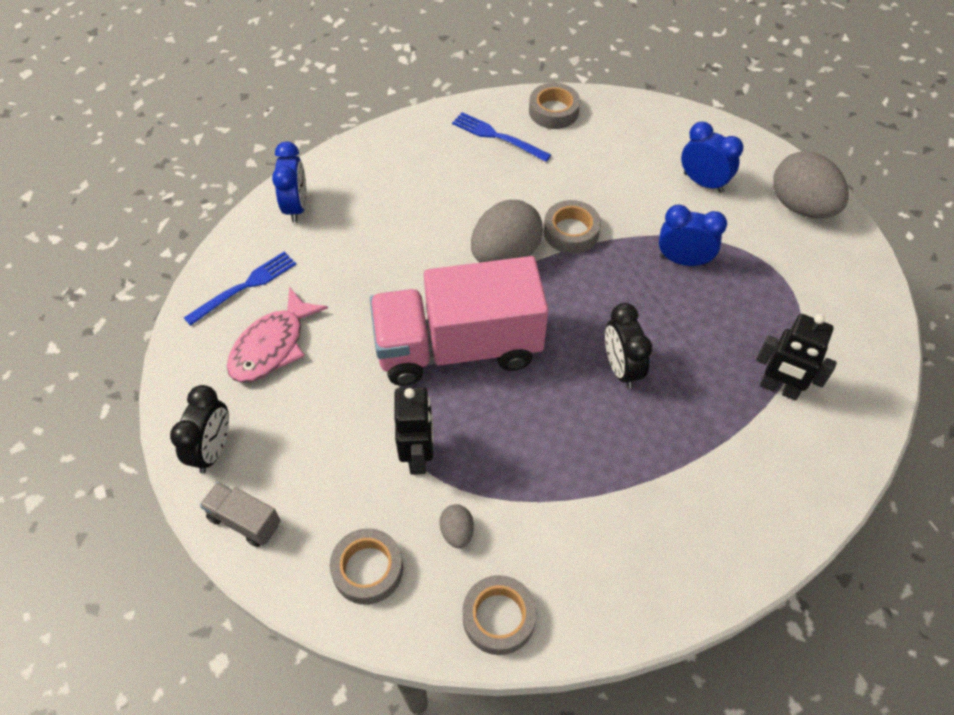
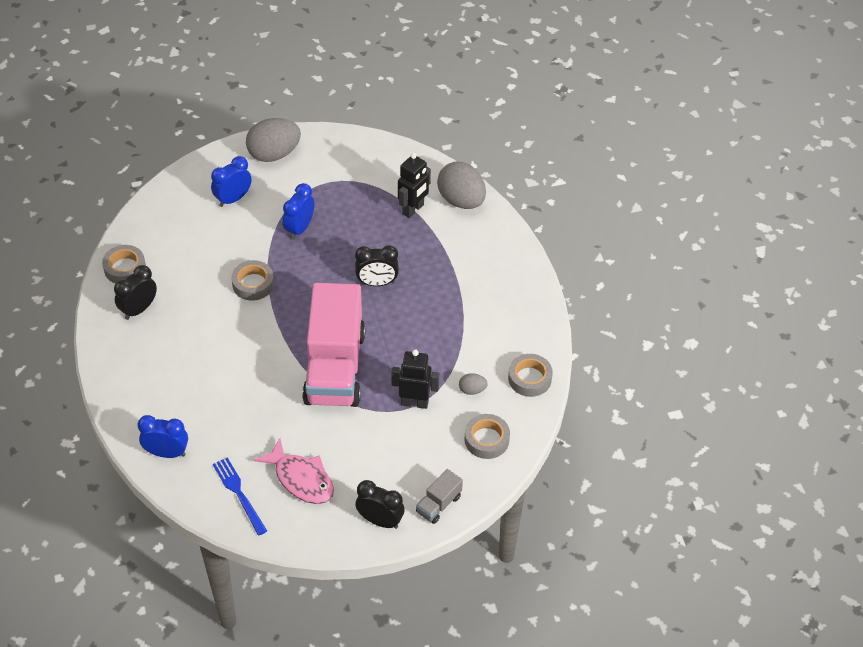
camera: 80 degrees left, 5 degrees down
blue fork [452,112,551,162] -> black clock [114,265,157,320]
grey egg [471,200,543,263] -> grey egg moved to [437,162,486,209]

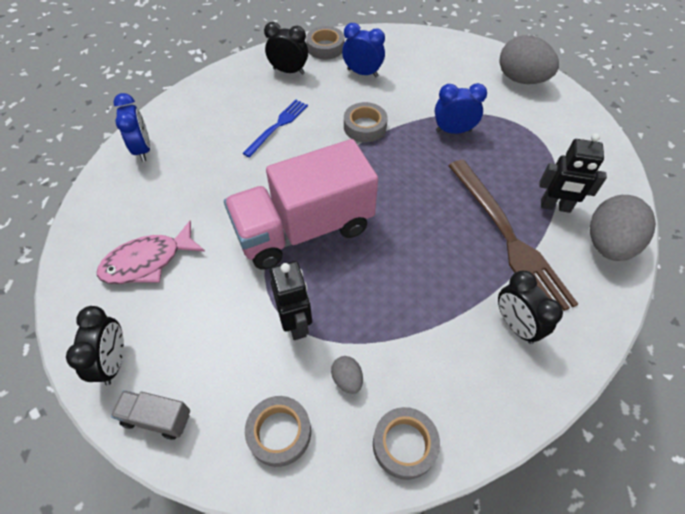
camera: 65 degrees right, 5 degrees up
blue clock [211,156,252,207] -> blue clock moved to [342,23,385,77]
blue fork [213,457,267,536] -> blue fork moved to [243,100,308,158]
pink fish [254,438,334,504] -> pink fish turned 45 degrees clockwise [97,221,205,284]
black clock [355,245,399,286] -> black clock moved to [498,271,563,344]
none -> brown fork [448,160,578,311]

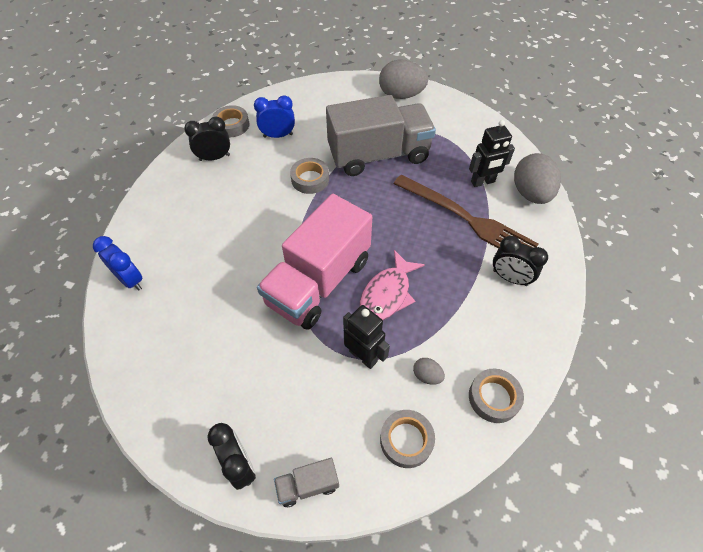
camera: 30 degrees left, 0 degrees up
pink fish [97,221,205,284] -> pink fish moved to [360,250,425,320]
blue fork [243,100,308,158] -> none
blue clock [435,83,487,134] -> grey truck [326,95,436,176]

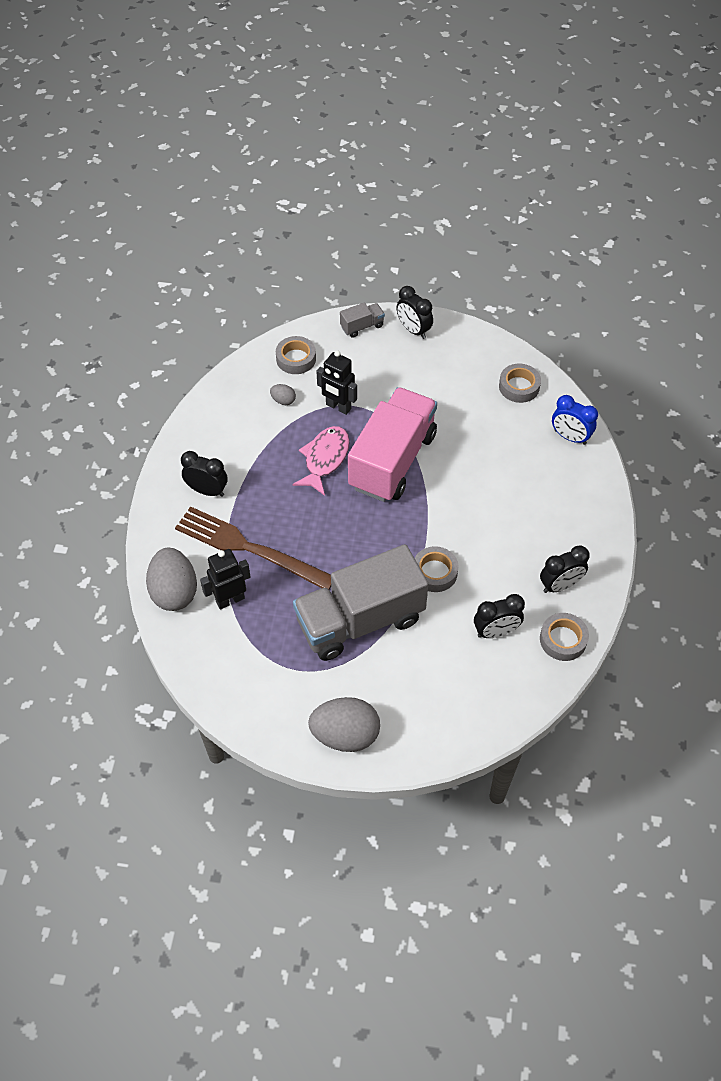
camera: 170 degrees right, 0 degrees up
blue clock [254,95,295,138] -> black clock [474,594,525,638]
grey tape [469,369,524,423] -> grey tape moved to [499,364,541,403]

